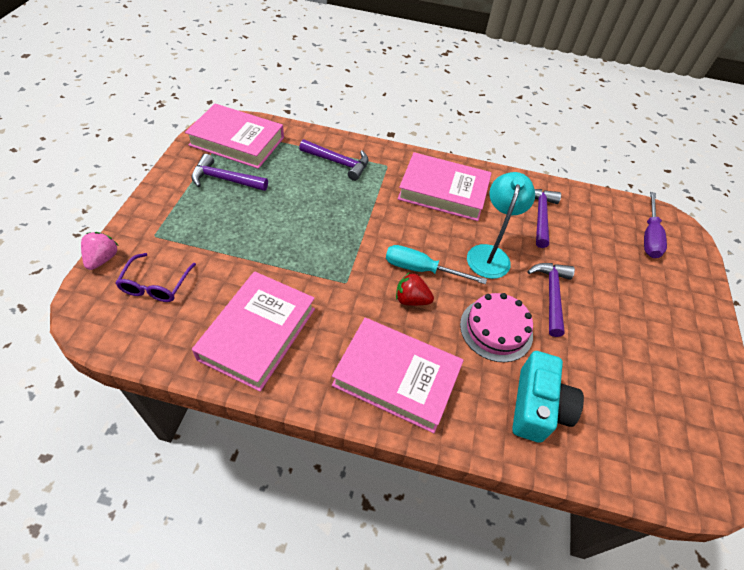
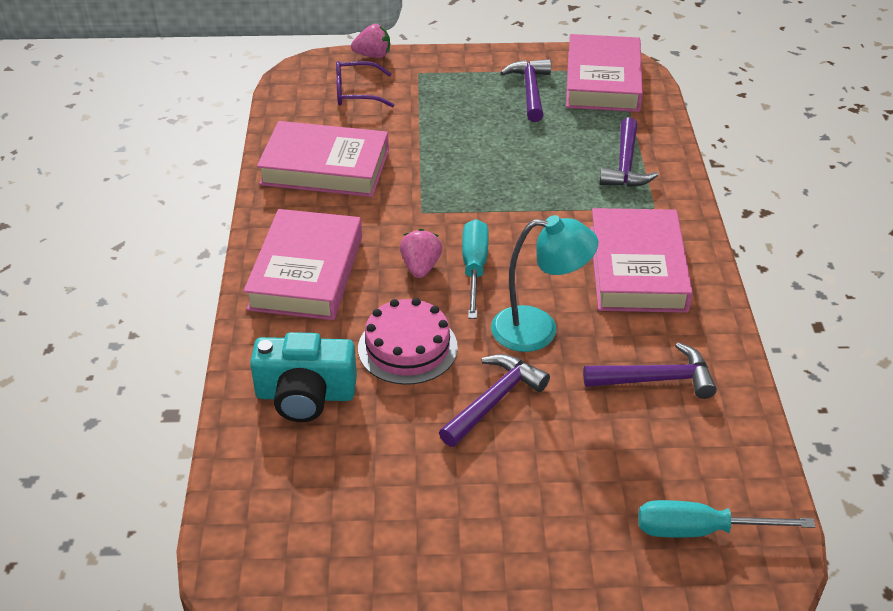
camera: 80 degrees right, 10 degrees down
red strawberry [396,272,434,306] -> pink strawberry [400,229,442,278]
purple hammer [527,263,575,337] -> purple hammer turned 45 degrees counterclockwise [439,354,550,447]
purple screwdriver [644,192,667,258] -> turquoise screwdriver [638,500,815,538]

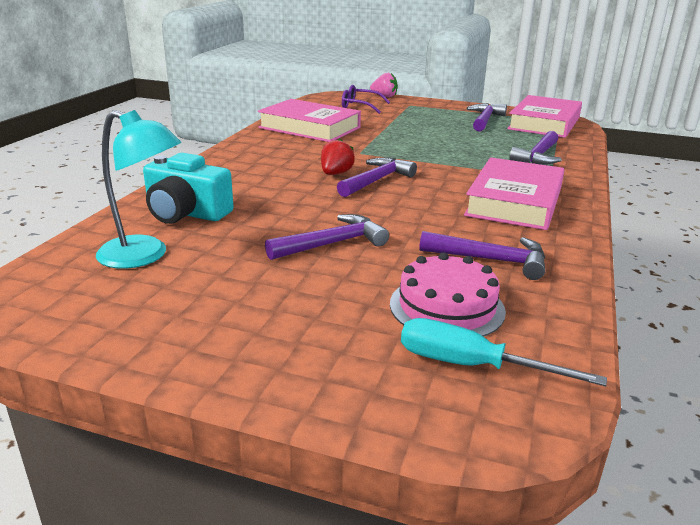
camera: 20 degrees right, 15 degrees down
pink book [244,209,362,320] -> none
pink cake [358,298,458,385] -> pink cake moved to [390,252,506,337]
pink strawberry [400,229,442,278] -> red strawberry [321,138,355,175]
turquoise screwdriver [462,219,489,319] -> purple hammer [337,157,417,197]
turquoise lamp [491,215,598,352] -> turquoise lamp moved to [96,110,181,269]

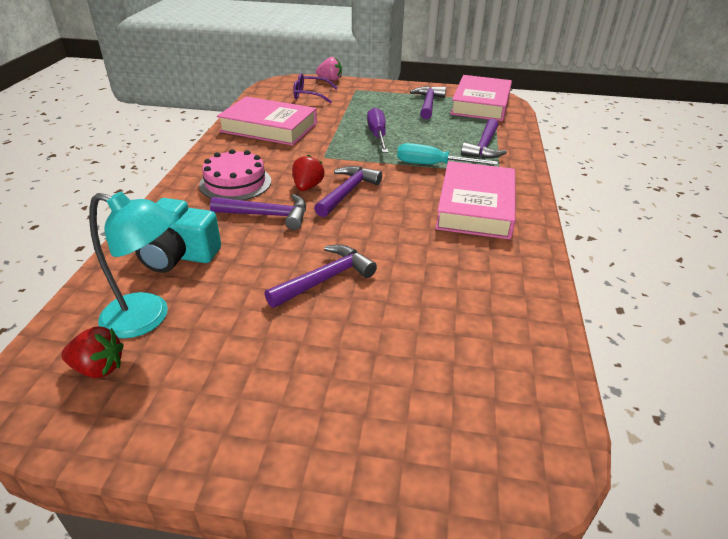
camera: 10 degrees left, 10 degrees up
pink cake [390,252,506,337] -> pink cake moved to [199,149,271,200]
turquoise screwdriver [401,318,607,386] -> turquoise screwdriver moved to [397,143,498,165]
purple hammer [419,231,545,280] -> purple hammer moved to [210,194,306,230]
none -> red strawberry [61,327,124,378]
none -> purple screwdriver [367,108,388,153]

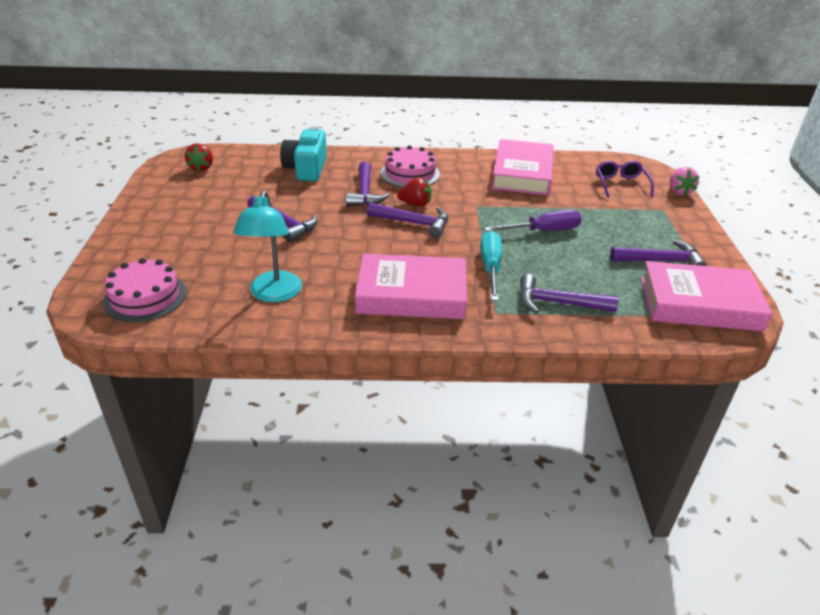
camera: 80 degrees right, 0 degrees up
turquoise lamp [89,192,174,339] -> turquoise lamp moved to [233,190,302,302]
none -> pink cake [103,258,187,322]

